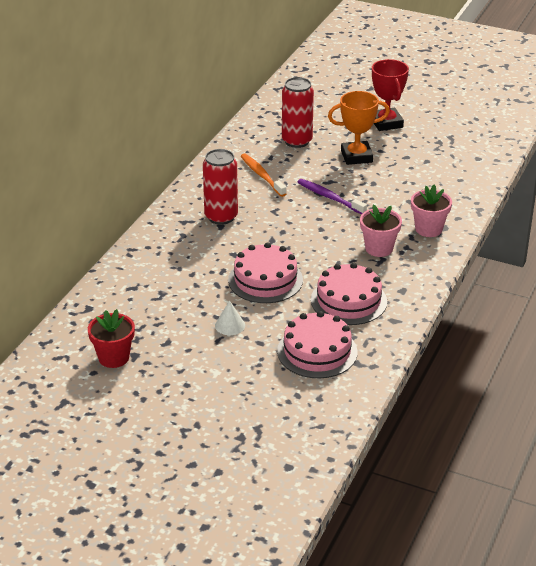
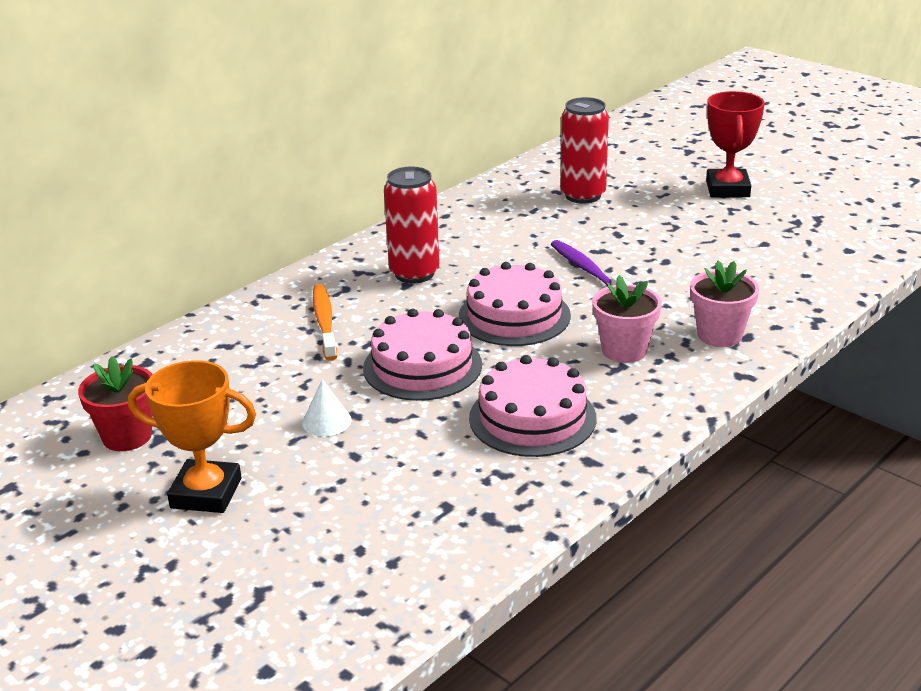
camera: 20 degrees right, 5 degrees down
orange toothbrush [241,154,286,197] -> orange toothbrush moved to [313,284,337,361]
pink cake [277,311,357,378] -> pink cake moved to [459,262,571,346]
orange trophy [328,91,390,165] -> orange trophy moved to [128,360,256,513]

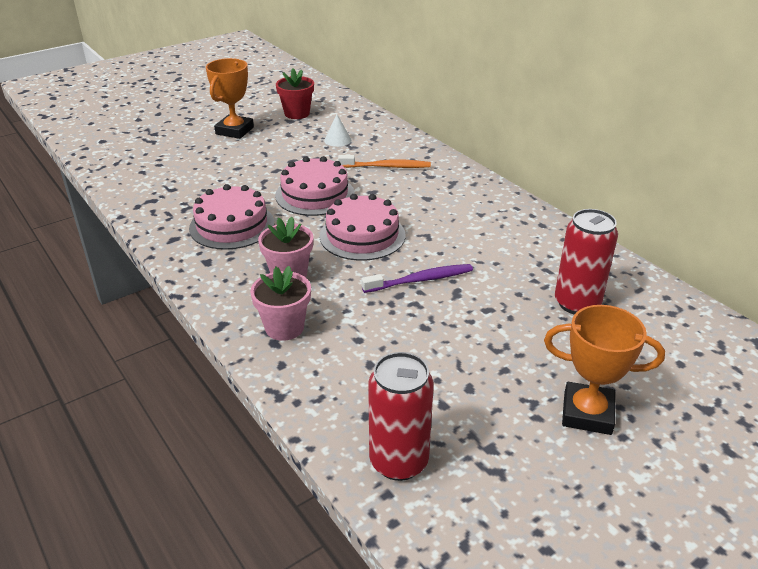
camera: 100 degrees right, 5 degrees up
white cone [302,379,352,436] -> white cone moved to [324,114,351,147]
red can [384,167,440,283] -> red can moved to [368,352,434,481]
red trophy [706,91,765,197] -> orange trophy [544,305,665,435]

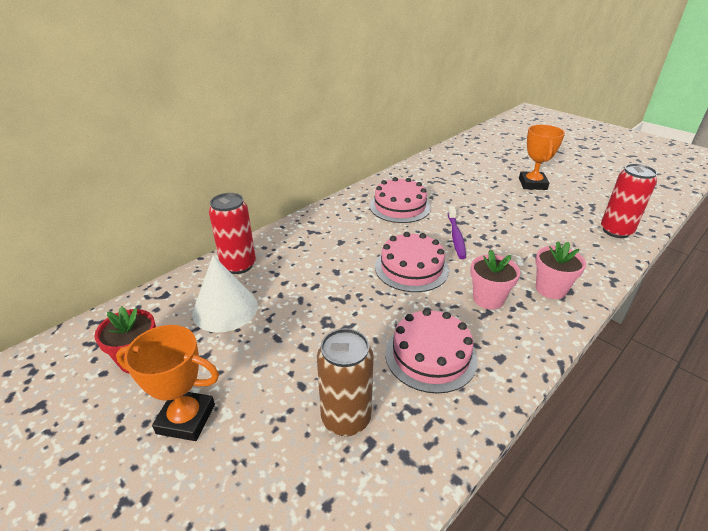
camera: 100 degrees left, 0 degrees up
pink cake [275,156,355,216] -> pink cake moved to [370,177,431,223]
white cone [324,114,351,147] -> white cone [192,255,258,333], size x2.01
orange toothbrush [338,155,431,168] -> none
purple toothbrush [361,264,473,293] -> purple toothbrush turned 150 degrees counterclockwise [448,206,466,259]
red can [555,209,618,315] -> red can moved to [209,193,256,274]
none -> brown can [317,328,374,436]

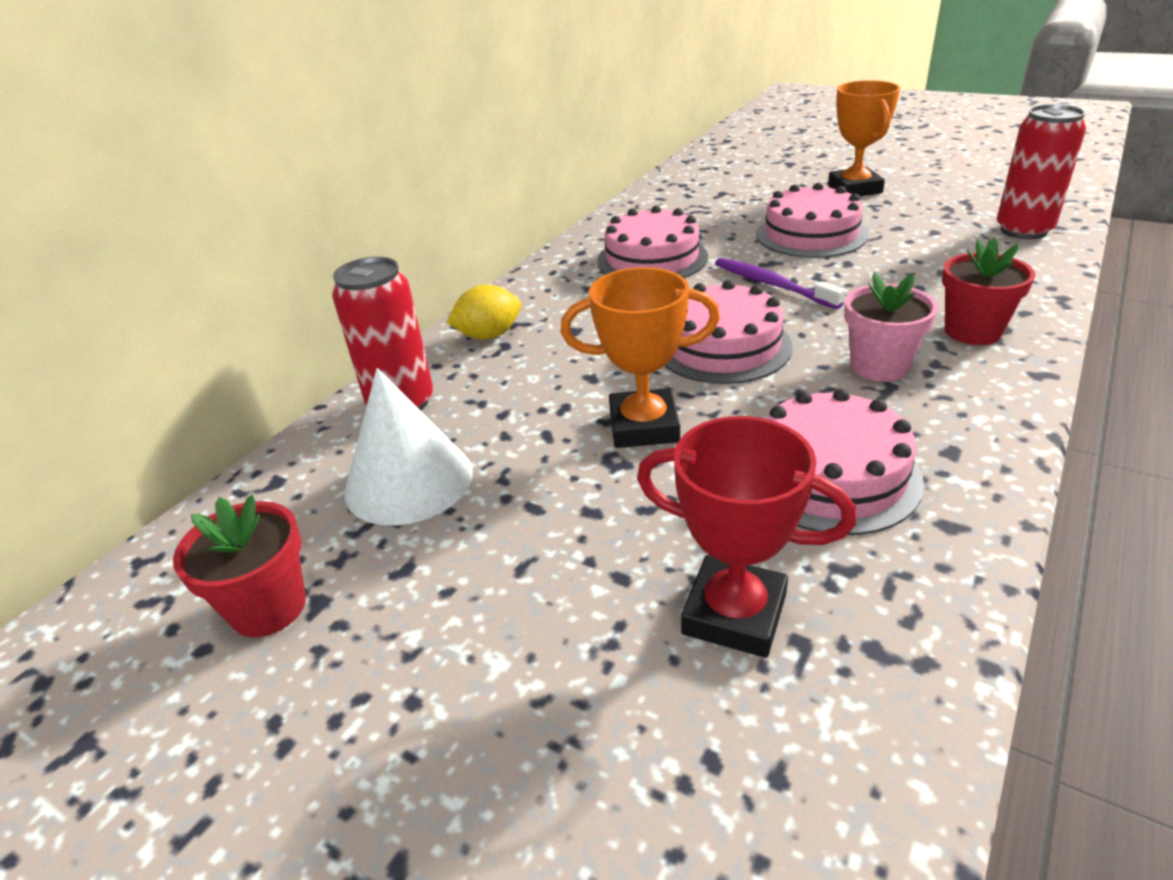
camera: 10 degrees left, 0 degrees up
orange trophy [116,325,219,441] -> orange trophy moved to [561,267,720,448]
brown can [317,328,374,436] -> red trophy [637,416,856,658]
purple toothbrush [448,206,466,259] -> purple toothbrush turned 150 degrees clockwise [715,258,845,309]
pink flower pot [535,241,586,299] -> red flower pot [942,238,1035,345]
none -> yellow lemon [446,285,521,339]
none -> pink cake [756,183,868,258]

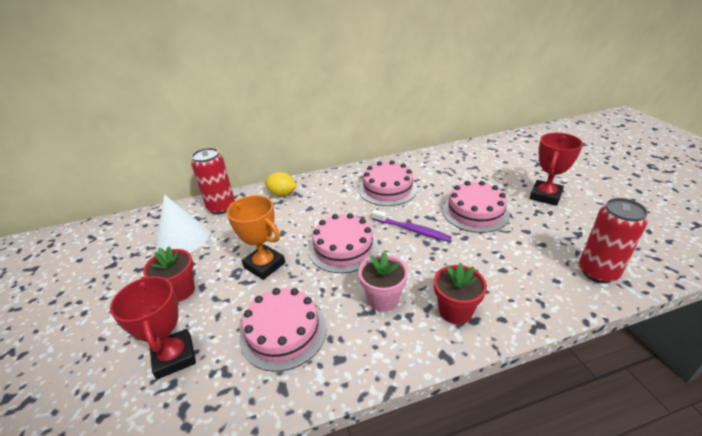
camera: 40 degrees right, 0 degrees up
red flower pot [173,495,306,637] -> red flower pot moved to [143,246,195,302]
purple toothbrush [715,258,845,309] -> purple toothbrush turned 120 degrees clockwise [372,209,451,242]
orange trophy [828,80,900,196] -> red trophy [530,133,583,206]

